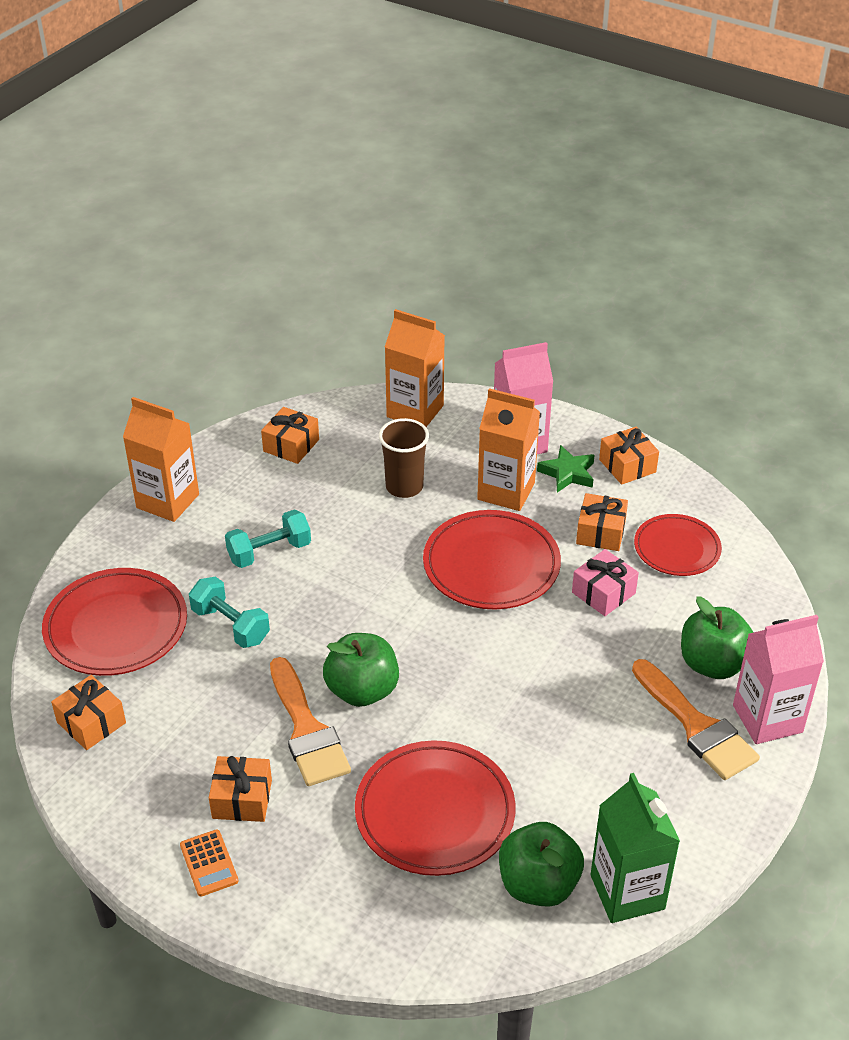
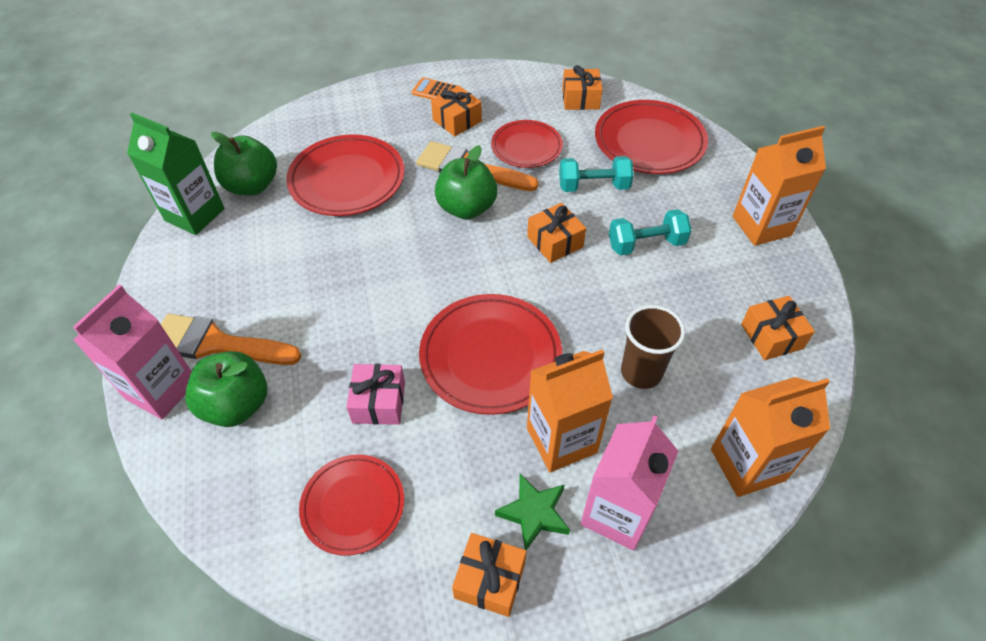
camera: 135 degrees right, 10 degrees up
turquoise dumbbell [225,509,311,568] -> turquoise dumbbell turned 60 degrees clockwise [609,209,692,255]
orange gift [576,493,628,551] -> orange gift moved to [527,203,586,263]
none -> red plate [491,120,563,168]

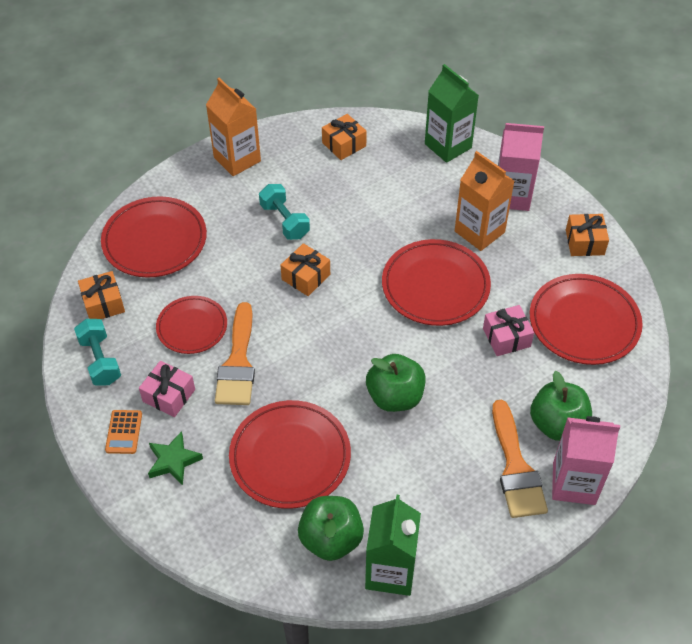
camera: 110 degrees left, 0 degrees up
red plate [299,454,404,556] -> red plate [530,274,643,365], size x1.57
orange gift [431,86,482,137] -> pink gift [139,361,195,417]
green apple [435,145,497,219] -> green apple moved to [366,354,426,412]
green star [495,474,570,550] -> green star moved to [148,431,203,485]
turquoise dumbbell [559,156,634,192] -> turquoise dumbbell moved to [74,319,121,386]
brown cup [621,305,685,389] -> none
orange carton [711,377,830,497] -> green carton [425,64,479,163]

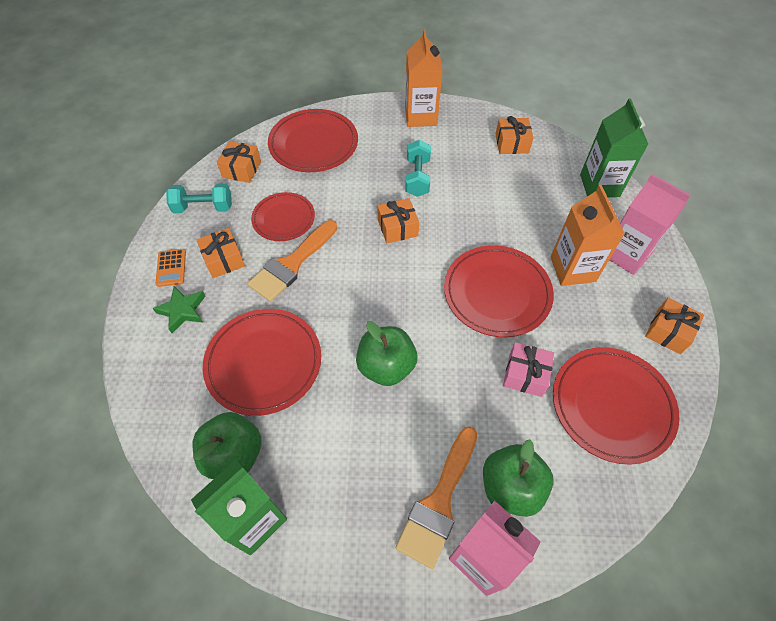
camera: 35 degrees right, 5 degrees up
turquoise dumbbell [74,319,121,386] -> turquoise dumbbell turned 75 degrees clockwise [166,183,232,213]
orange calculator [105,410,142,454] -> orange calculator turned 45 degrees counterclockwise [155,249,186,287]
pink gift [139,361,195,417] -> orange gift [196,228,245,278]

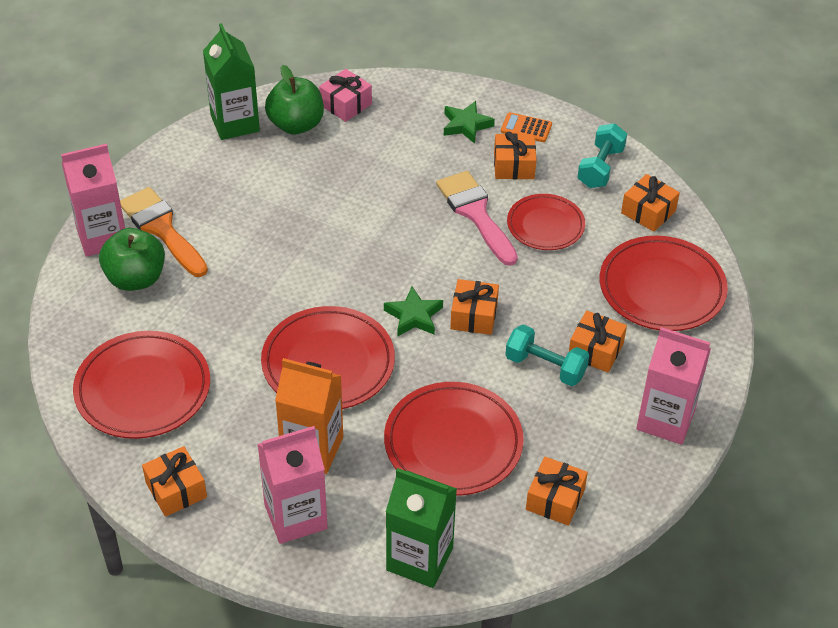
camera: 115 degrees right, 10 degrees down
red plate [203,309,321,416] -> red plate moved to [384,382,524,496]
orange brush [247,220,338,302] -> pink brush [436,171,518,266]
green apple [356,321,417,386] -> none
orange carton [405,29,443,127] -> pink carton [636,327,711,445]
pink gift [503,342,554,397] -> pink gift moved to [319,69,372,122]
none -> green star [384,286,443,337]
none -> orange gift [569,310,627,373]

